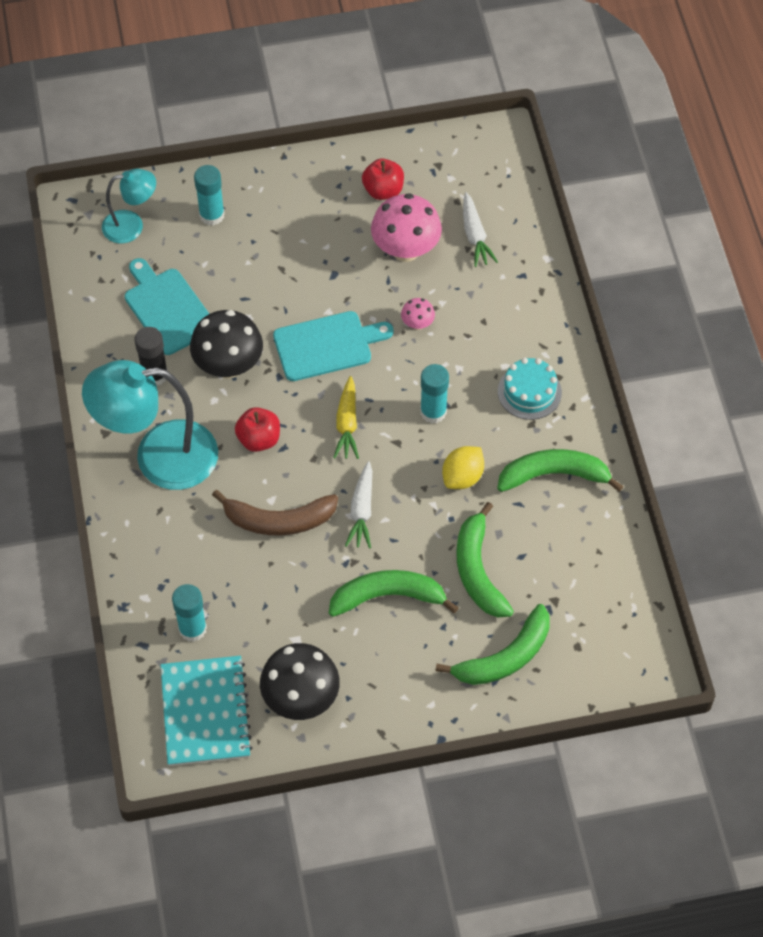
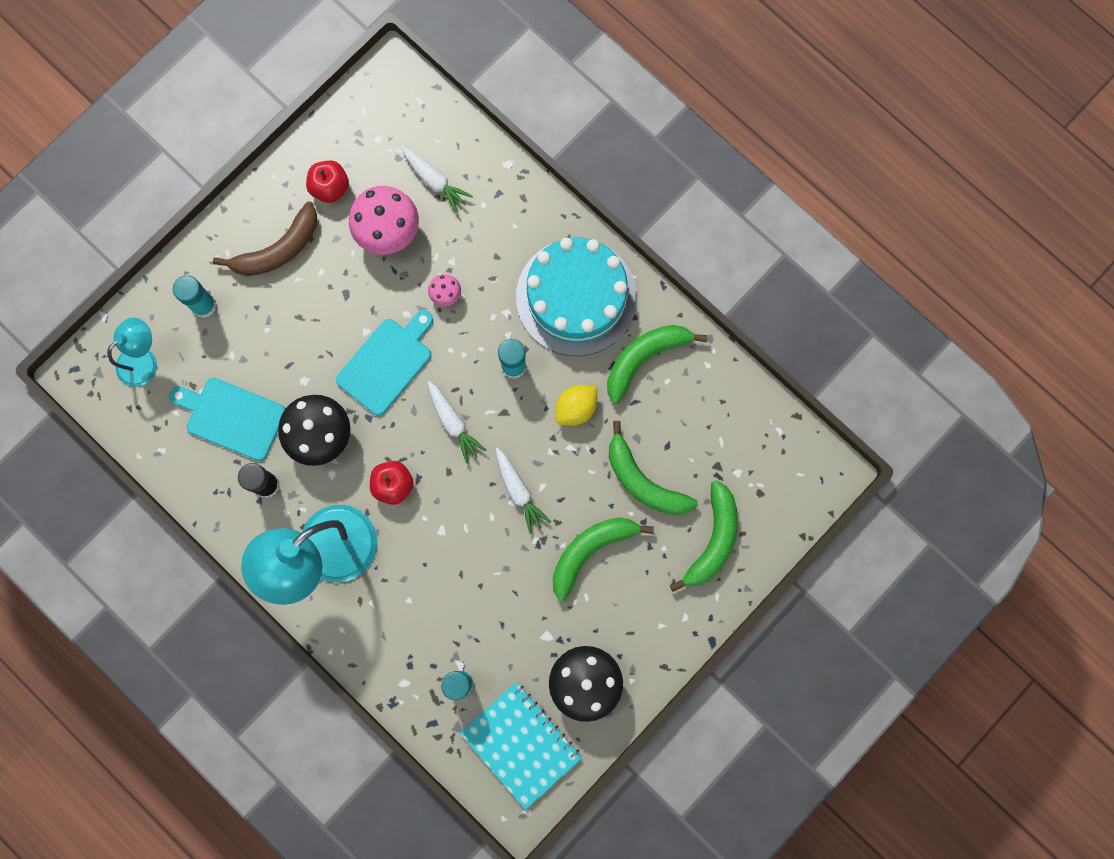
camera: 35 degrees left, 20 degrees up
brown banana [212,490,338,536] -> brown banana moved to [213,202,317,276]
yellow carrot [333,376,359,459] -> white carrot [428,381,486,464]
yellow lemon [442,446,484,489] -> yellow lemon turned 45 degrees clockwise [555,385,597,425]
turquoise cake [498,358,562,420] -> turquoise cake [516,237,637,356], size x1.99

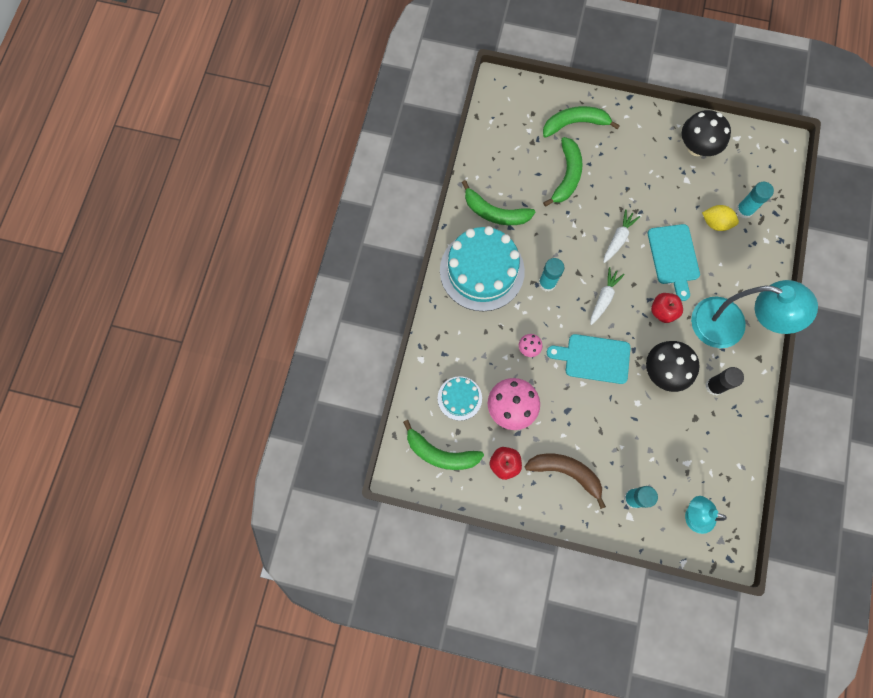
camera: 120 degrees left, 5 degrees down
turquoise cutting board [169,377,285,461] -> turquoise cutting board moved to [648,224,700,301]
white carrot [401,147,473,213] -> turquoise cake [438,376,482,421]
turquoise notebook [460,682,582,810] -> none
green banana [552,517,654,601] -> green banana moved to [403,420,484,470]
yellow lemon [555,385,597,425] -> yellow lemon moved to [702,205,739,231]

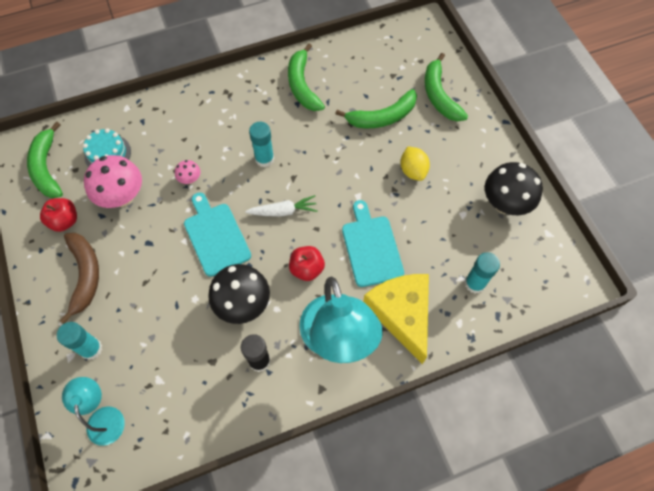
camera: 55 degrees right, 10 degrees down
turquoise cake [440,226,525,311] -> none
green banana [543,106,620,138] -> green banana turned 150 degrees counterclockwise [425,53,468,122]
white carrot [603,209,640,263] -> none
turquoise cutting board [648,224,700,301] -> turquoise cutting board turned 120 degrees clockwise [342,200,404,287]
yellow lemon [702,205,739,231] -> yellow lemon moved to [401,146,430,181]
none -> yellow cheese [363,274,429,364]

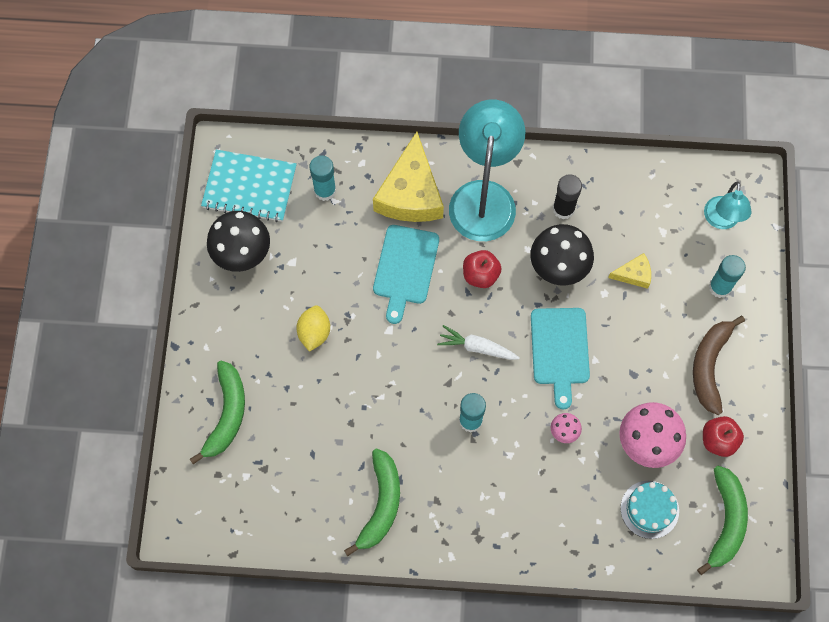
camera: 155 degrees left, 5 degrees up
green banana [335,89,417,128] -> none
none -> turquoise notebook [201,150,297,222]
none -> yellow cheese [608,253,651,289]

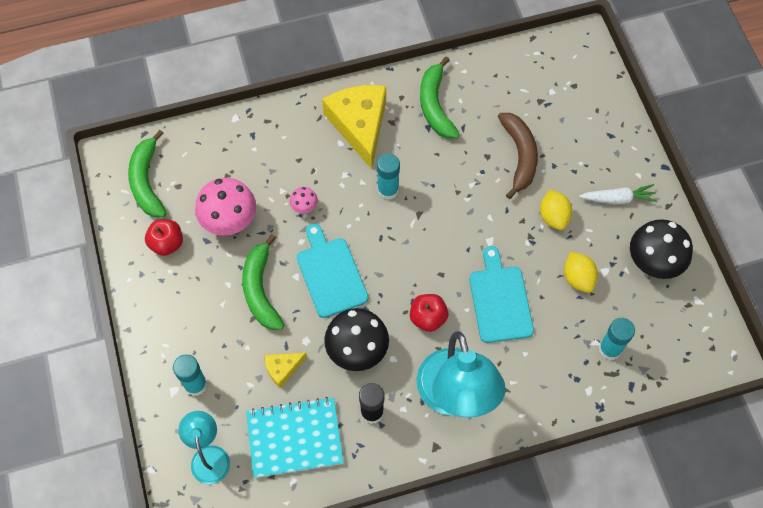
camera: 160 degrees right, 5 degrees down
green banana [190,360,245,464] -> green banana moved to [242,234,284,330]
turquoise notebook [201,150,297,222] -> turquoise notebook moved to [246,397,344,478]
yellow cheese [373,132,444,222] -> yellow cheese moved to [322,85,386,169]
white carrot [437,325,520,360] -> white carrot moved to [579,184,657,204]
turquoise cake [621,481,679,539] -> none
brown banana [693,316,745,415] -> brown banana moved to [498,113,538,199]
none -> yellow lemon [564,252,598,293]

